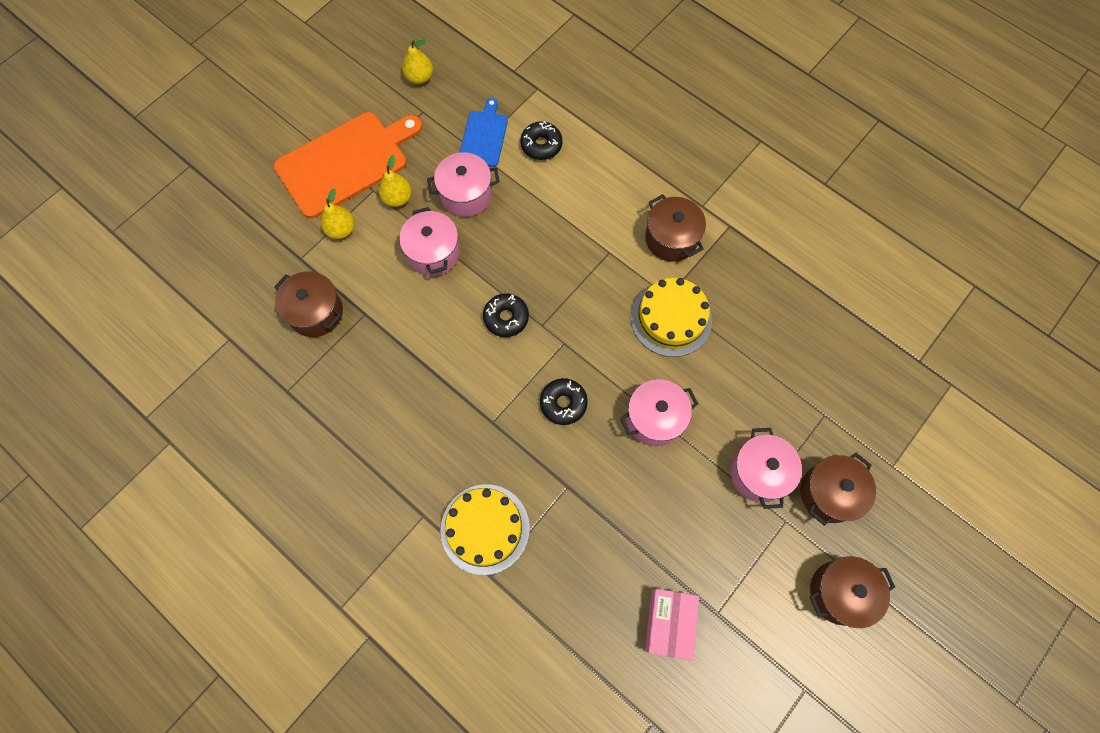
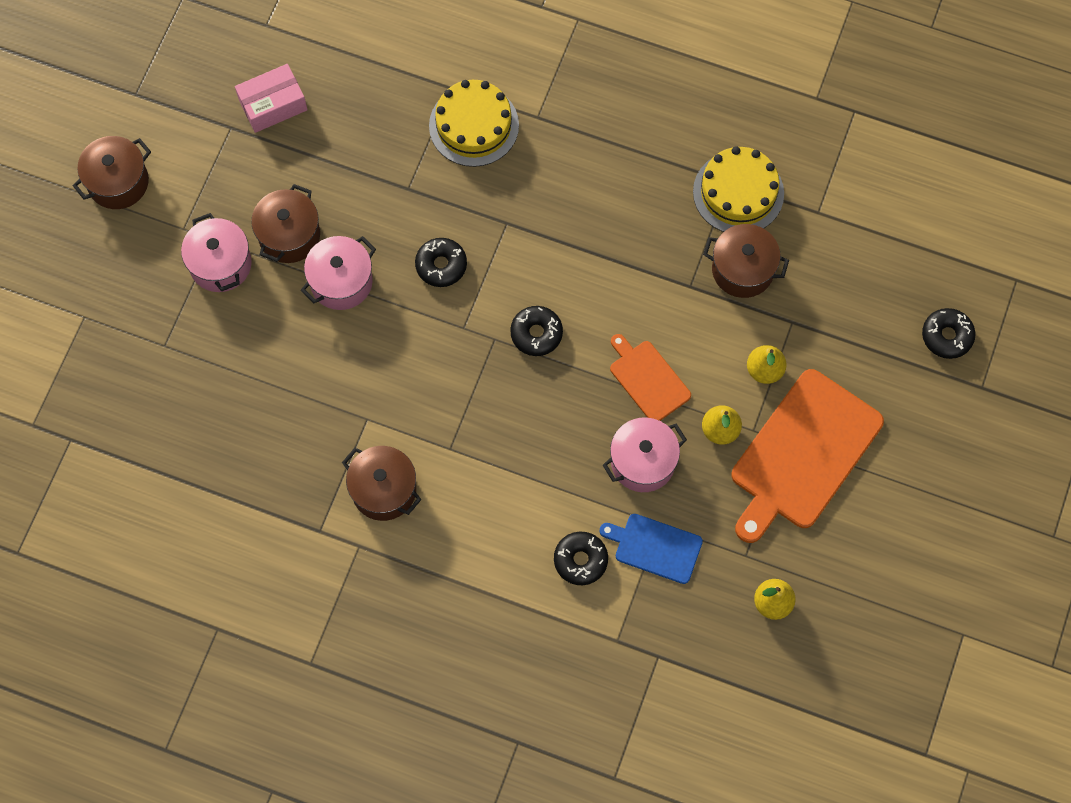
camera: 160 degrees right, 0 degrees up
pink pot [399,207,460,276] -> orange cutting board [610,334,691,421]
blue cutting board [459,98,508,167] -> blue cutting board turned 120 degrees clockwise [599,514,703,584]
yellow cake [631,278,712,357] -> yellow cake moved to [693,146,784,232]
pink box [645,589,699,660] -> pink box turned 75 degrees clockwise [235,64,307,133]
brown pot [800,453,876,526] -> brown pot moved to [251,184,320,263]
none -> black donut [922,308,975,359]

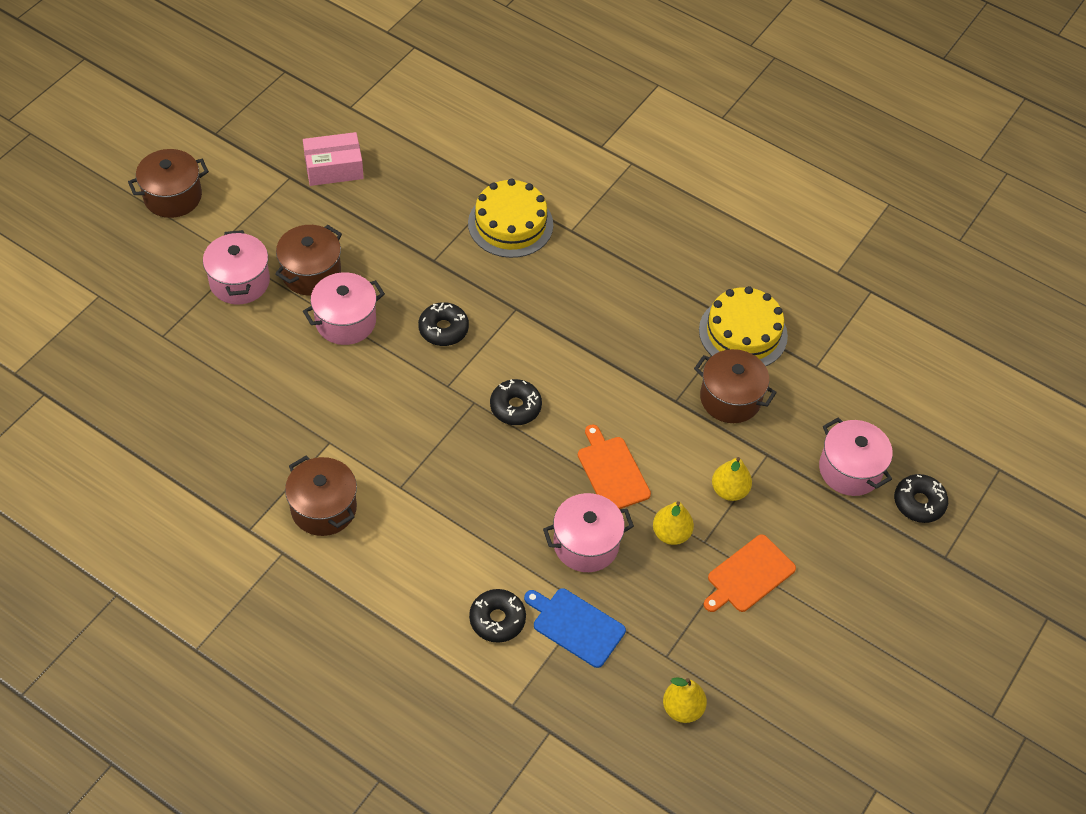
camera: 10 degrees right, 15 degrees down
orange cutting board [731,369,884,543] -> orange cutting board [703,534,796,612], size x0.53
none -> pink pot [819,417,893,496]

